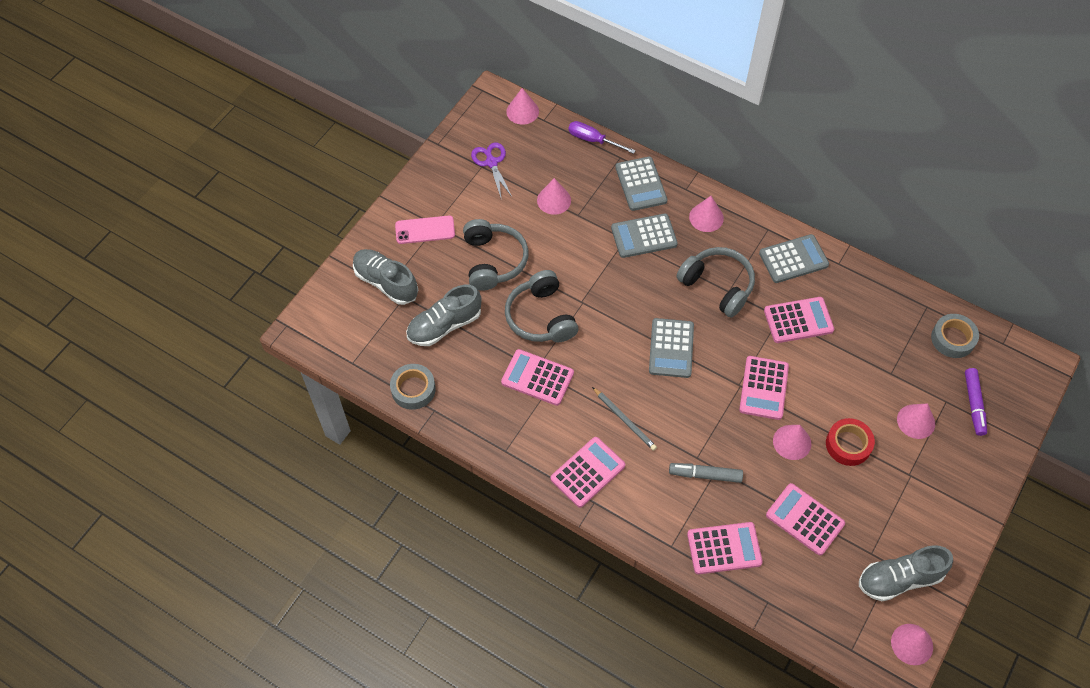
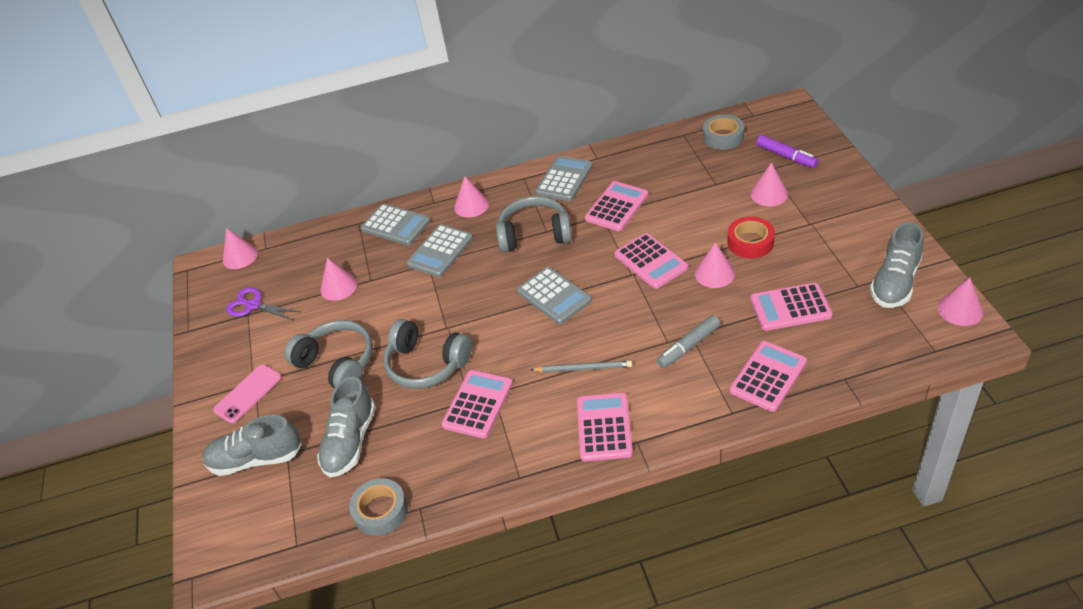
camera: 40 degrees left, 15 degrees down
pink calculator [501,349,574,406] -> pink calculator turned 135 degrees clockwise [441,370,513,439]
purple screwdriver [568,121,636,154] -> none

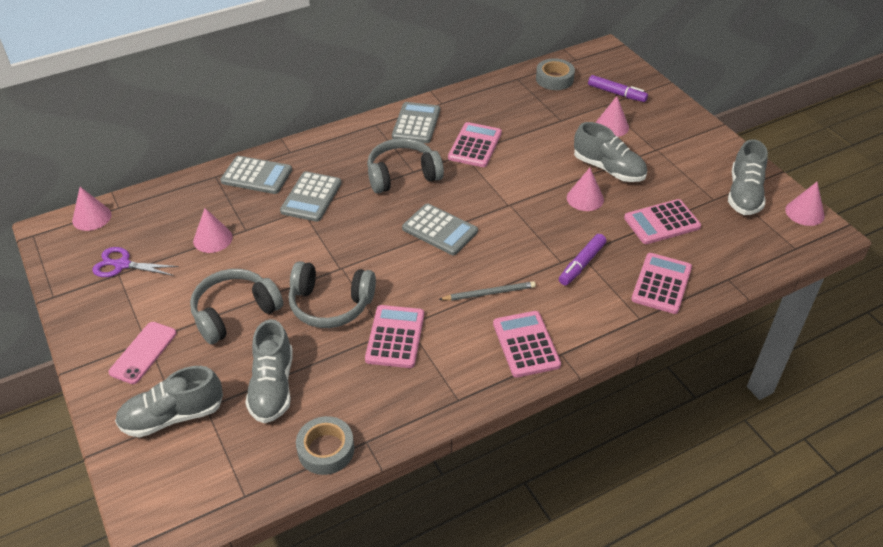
camera: 20 degrees left, 0 degrees up
grey headphones [284,320,373,388] -> grey headphones turned 60 degrees counterclockwise [190,269,283,345]
pink cone [454,176,489,218] -> none
pink calculator [615,233,688,289] -> none
grey marker [657,315,720,368] -> purple marker [559,234,606,285]
red tape [728,217,775,258] -> grey shoe [574,122,647,182]

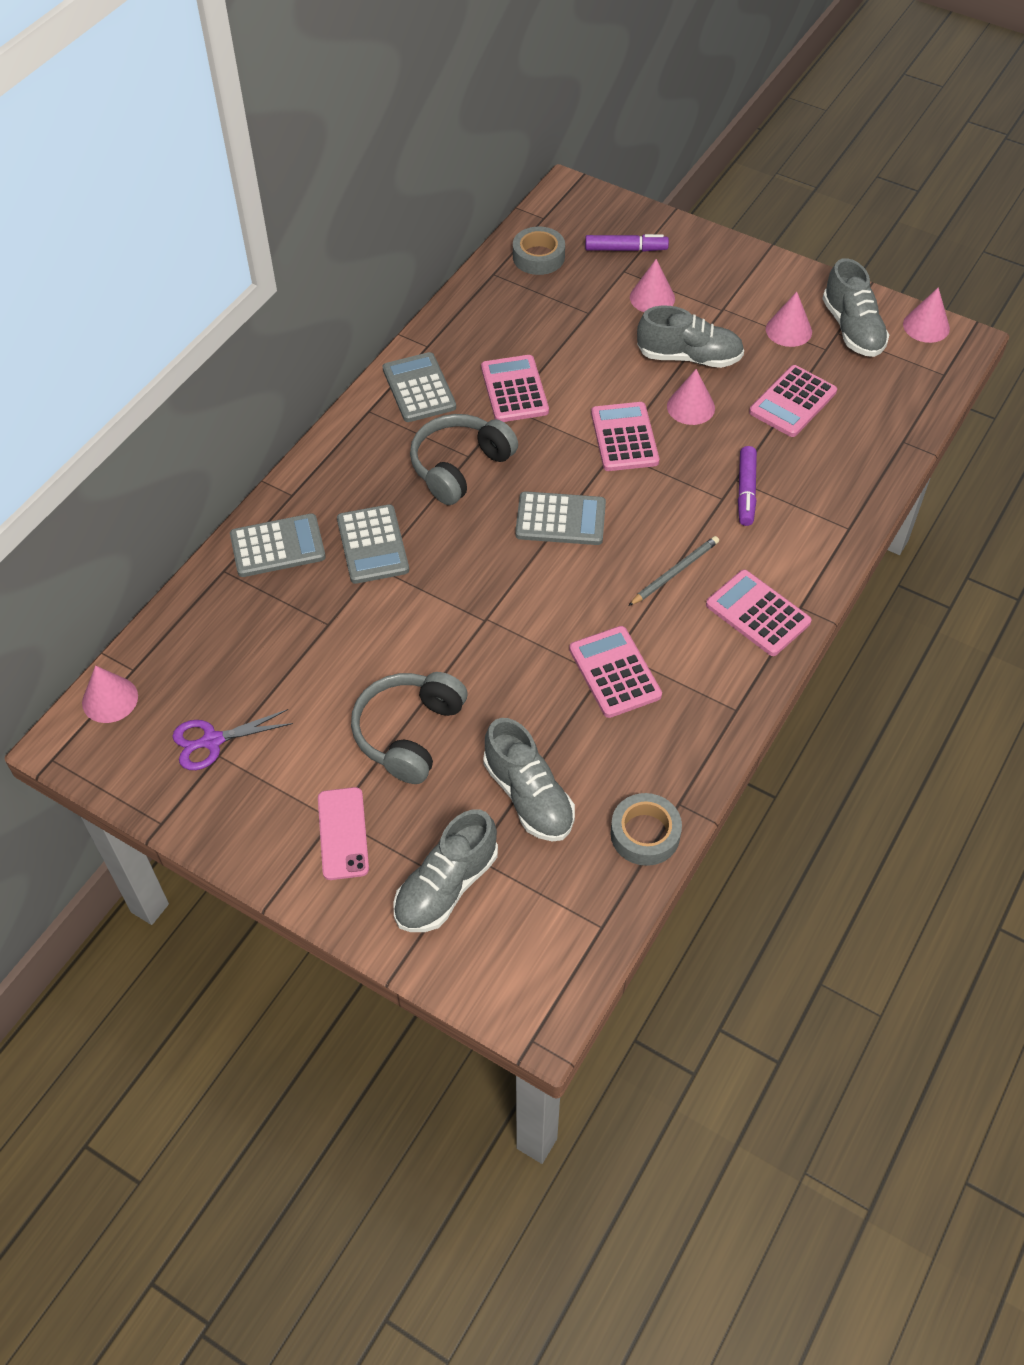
camera: 30 degrees left, 10 degrees up
pink cone [193,208,233,253] -> pink cone moved to [766,292,812,347]
grey headphones [289,261,376,328] -> none
pink calculator [631,253,692,314] -> pink calculator moved to [591,402,659,471]

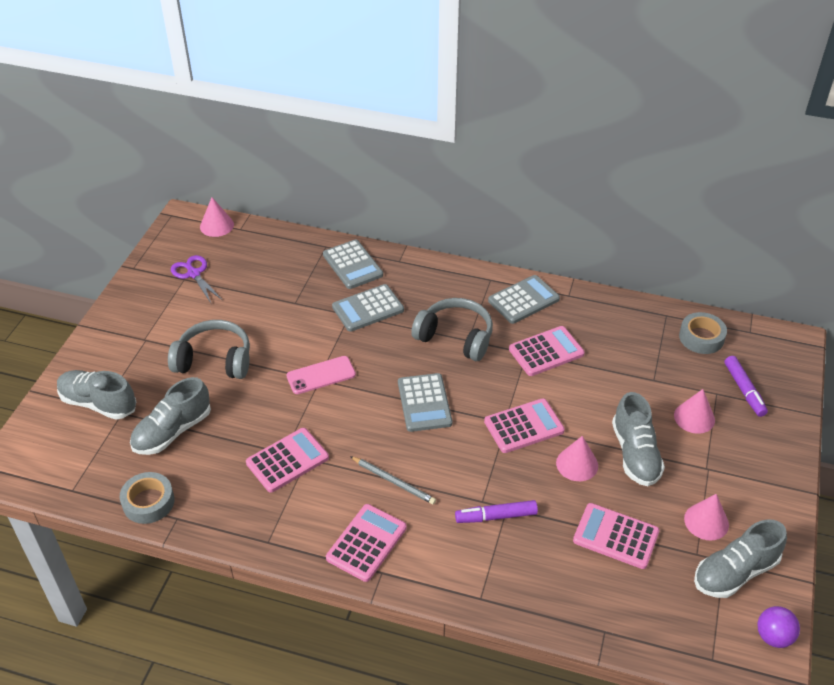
camera: 75 degrees right, 10 degrees down
pink phone [318,787,369,880] -> pink phone moved to [287,356,356,394]
pink cone [903,287,950,343] -> purple ball [757,606,800,648]

